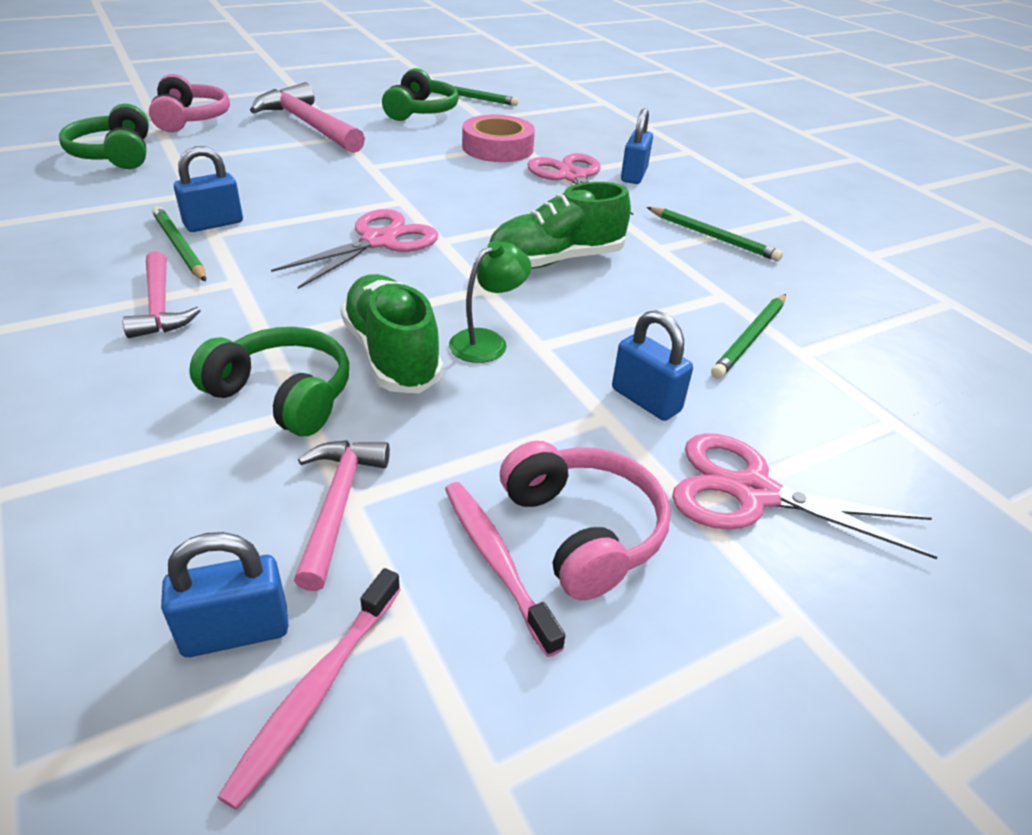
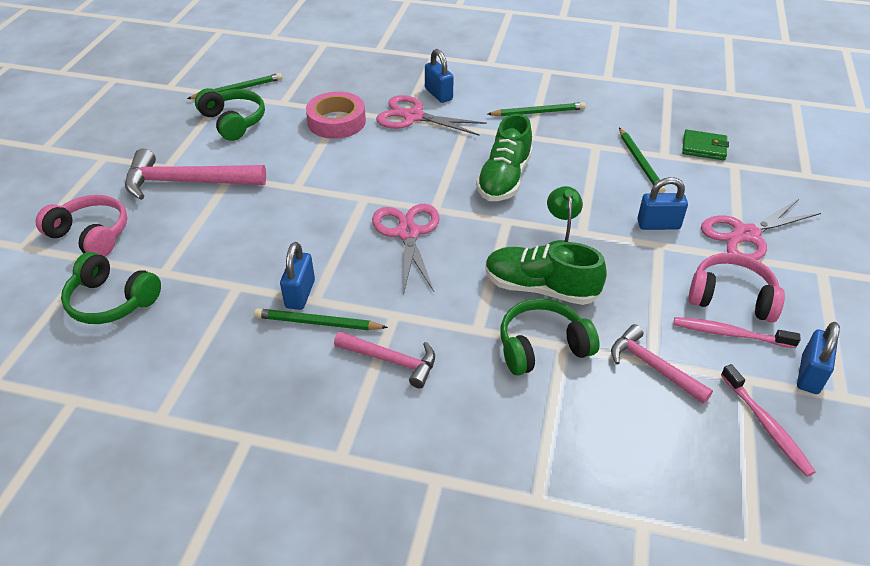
camera: 45 degrees left, 5 degrees up
blue padlock [161,532,289,657] -> blue padlock moved to [797,322,840,394]
none -> green wallet [682,130,729,160]

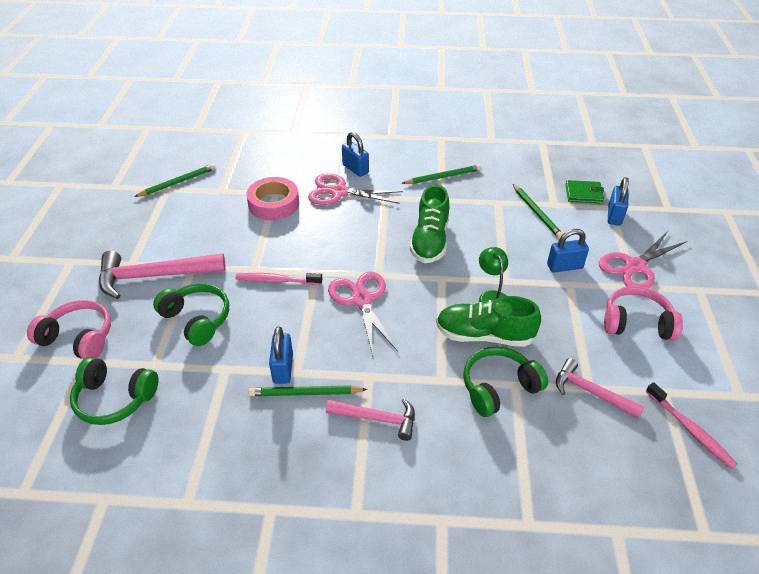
camera: 10 degrees left, 0 degrees up
green headphones [195,88,265,141] -> green headphones moved to [153,283,229,346]
pink toothbrush [674,317,801,348] -> pink toothbrush moved to [236,273,322,285]
blue padlock [797,322,840,394] -> blue padlock moved to [608,177,629,226]

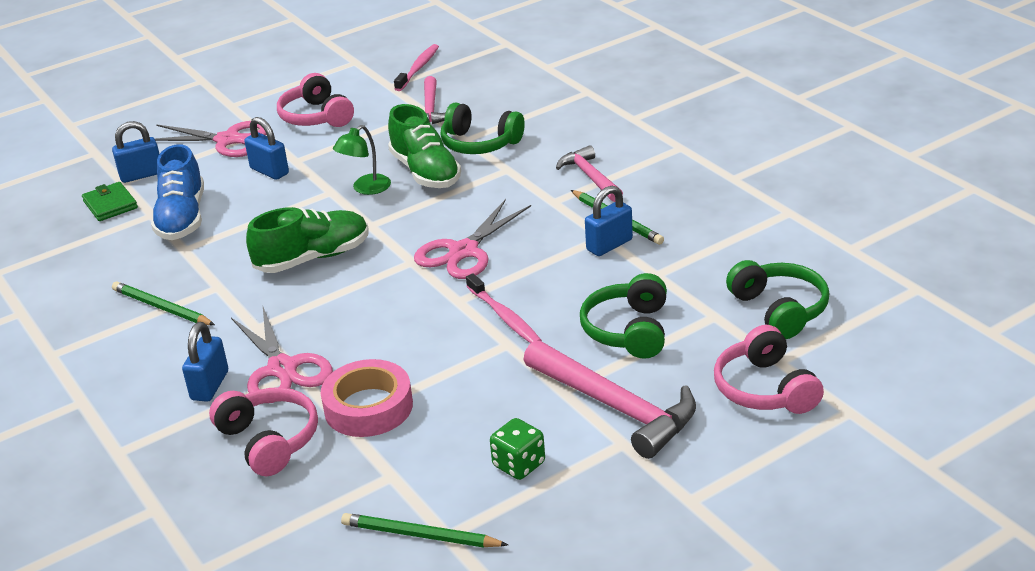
camera: 125 degrees left, 10 degrees down
green pencil [513,184,563,239] -> blue shoe [151,144,204,240]
none -> pink headphones [209,387,318,476]
none -> green dice [490,418,545,480]

